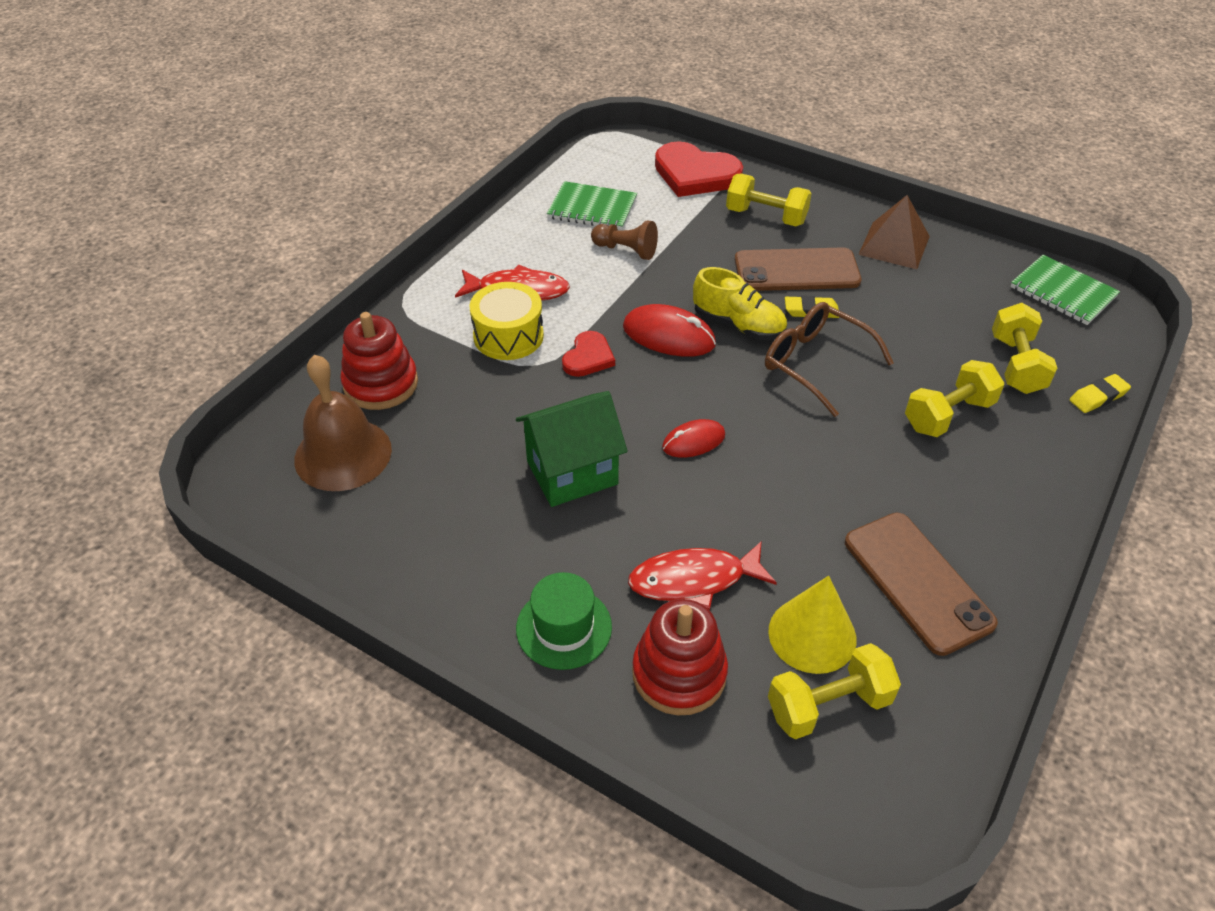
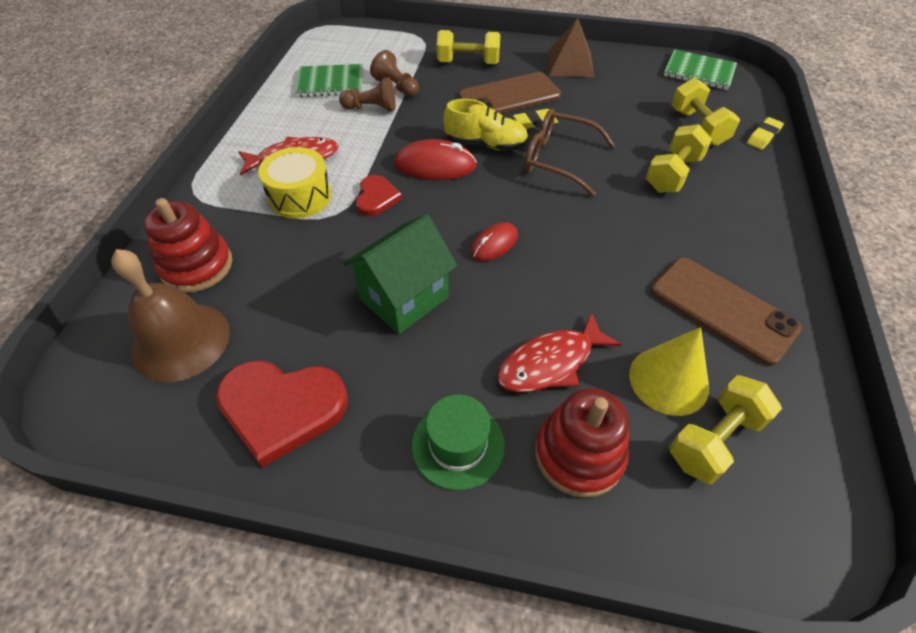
camera: 20 degrees left, 5 degrees up
red heart [655,141,743,197] -> red heart moved to [216,360,348,468]
none -> brown pawn [370,50,419,97]

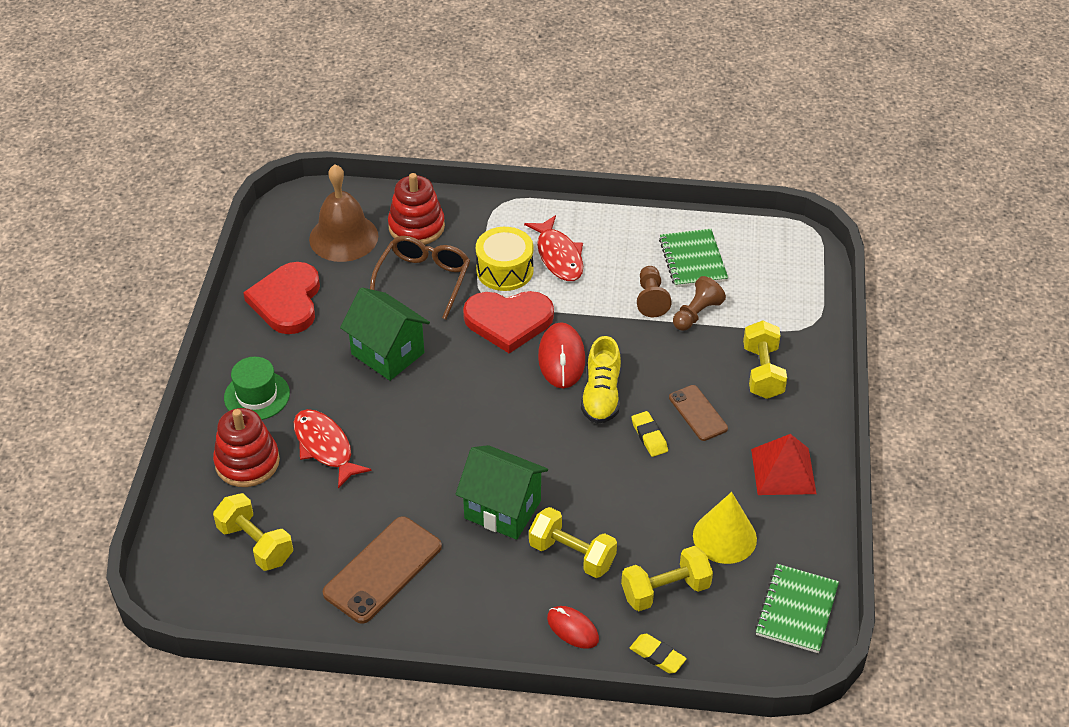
camera: 85 degrees right, 5 degrees down
red heart [356,175,402,216] -> red heart [463,291,554,354], size x1.80
brown phone [459,72,561,114] -> brown phone [669,385,728,441], size x0.59
red mouse [470,222,518,261] -> red mouse moved to [547,606,599,649]
brown glasses [524,109,615,196] -> brown glasses moved to [370,236,470,319]
brown pyramid [547,18,594,77] -> red pyramid [751,434,817,495]
yellow cone [629,327,709,416] -> yellow cone moved to [693,492,757,564]
none -> green house [456,445,548,540]

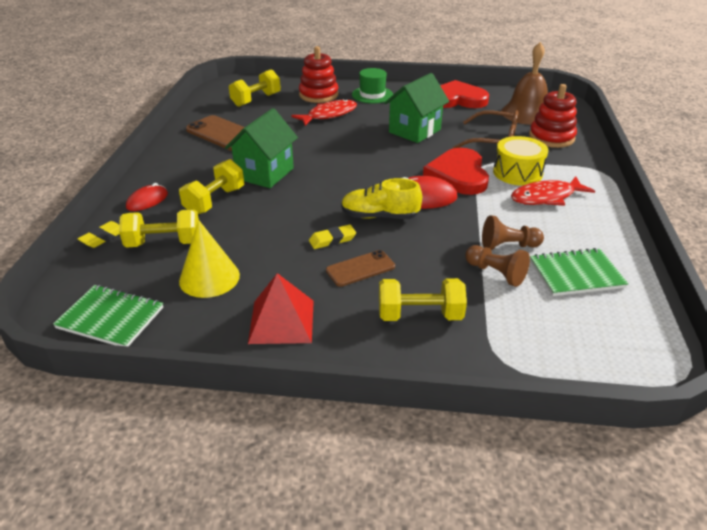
camera: 90 degrees right, 10 degrees down
yellow dumbbell [621,546,713,611] -> yellow dumbbell turned 75 degrees counterclockwise [119,209,199,248]

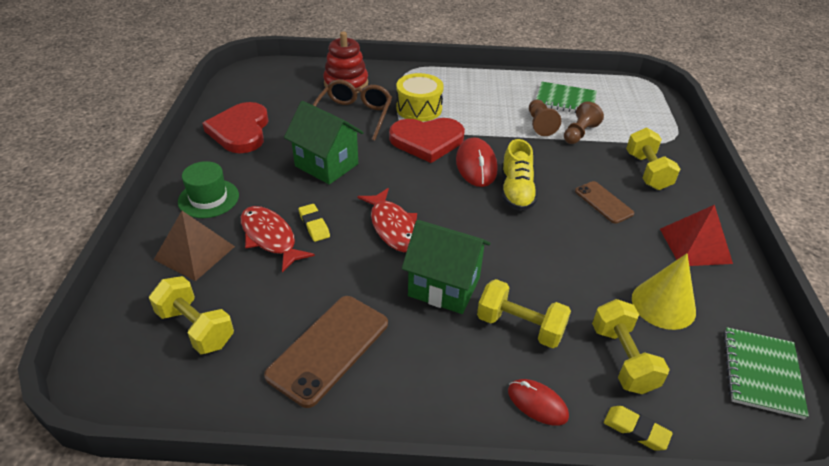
camera: 95 degrees left, 5 degrees up
red stacking toy [299,46,339,103] -> brown pyramid [154,211,235,281]
yellow eraser [309,224,356,249] -> yellow eraser moved to [298,204,330,242]
brown bell [501,42,548,125] -> none
red fish [511,177,595,206] -> red fish moved to [358,188,417,252]
green notebook [530,248,629,296] -> green notebook turned 60 degrees counterclockwise [536,82,597,113]

